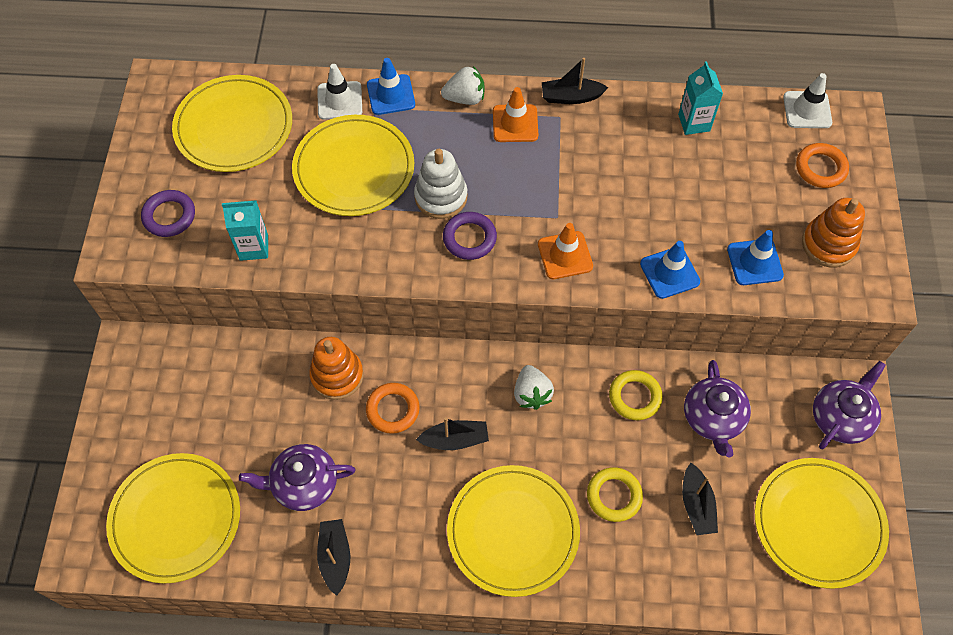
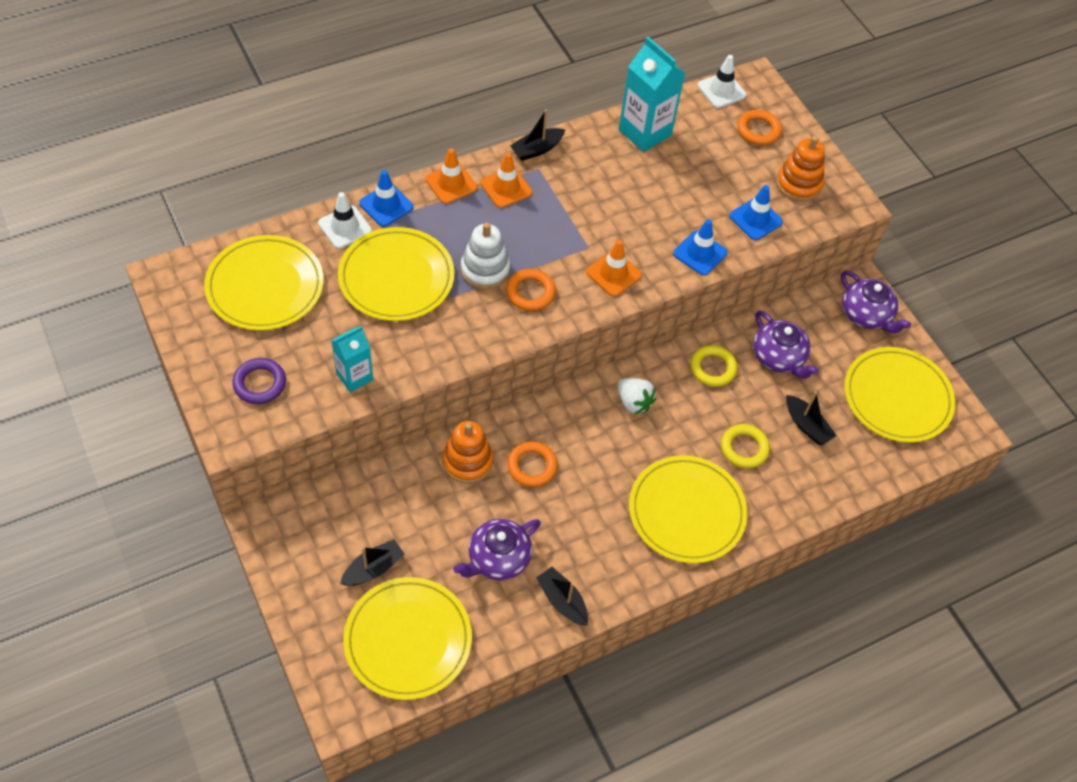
camera: 35 degrees left, 5 degrees down
black boat [416,417,489,450] -> black boat moved to [340,539,405,586]
white strawberry [441,66,484,105] -> orange traffic cone [425,148,477,204]
purple ring [443,212,497,260] -> orange ring [506,269,556,311]
turquoise carton [678,61,723,135] -> turquoise carton [619,37,685,152], size x1.64
purple teapot [813,361,886,449] -> purple teapot turned 135 degrees clockwise [841,270,911,334]

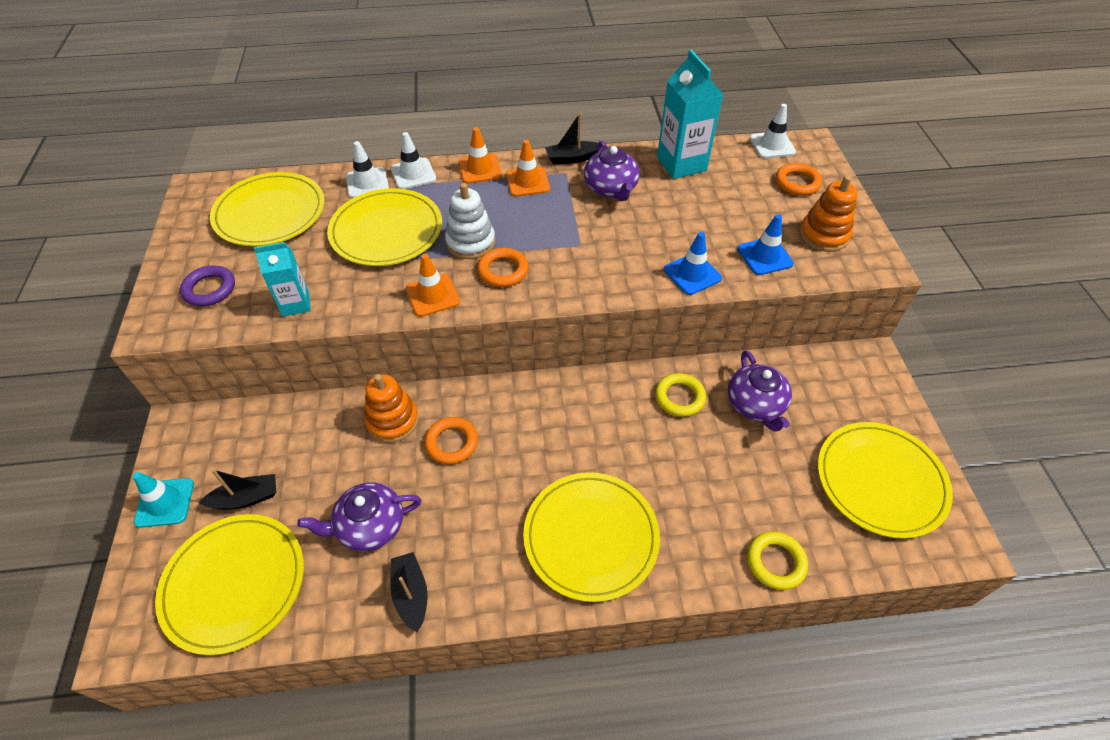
camera: 25 degrees right, 5 degrees down
blue traffic cone [359,170,413,227] -> white traffic cone [390,132,436,189]
orange traffic cone [586,240,642,296] -> orange traffic cone moved to [406,254,460,317]
white strawberry [618,378,656,415] -> none
yellow ring [721,424,770,468] -> yellow ring moved to [747,532,808,590]
black boat [786,391,837,445] -> none
purple teapot [841,270,911,334] -> purple teapot moved to [584,141,640,201]
none -> turquoise traffic cone [133,472,194,528]

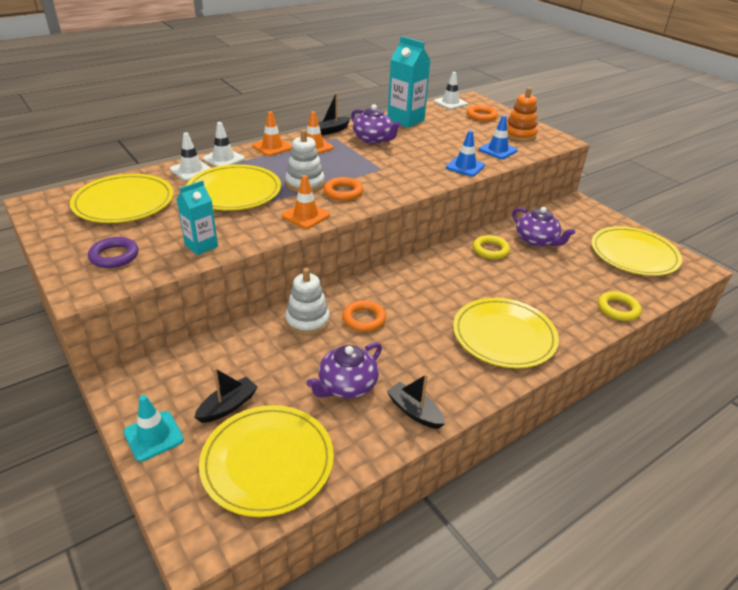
camera: 30 degrees left, 15 degrees down
orange stacking toy [364,374,419,443] -> white stacking toy [285,268,330,335]

